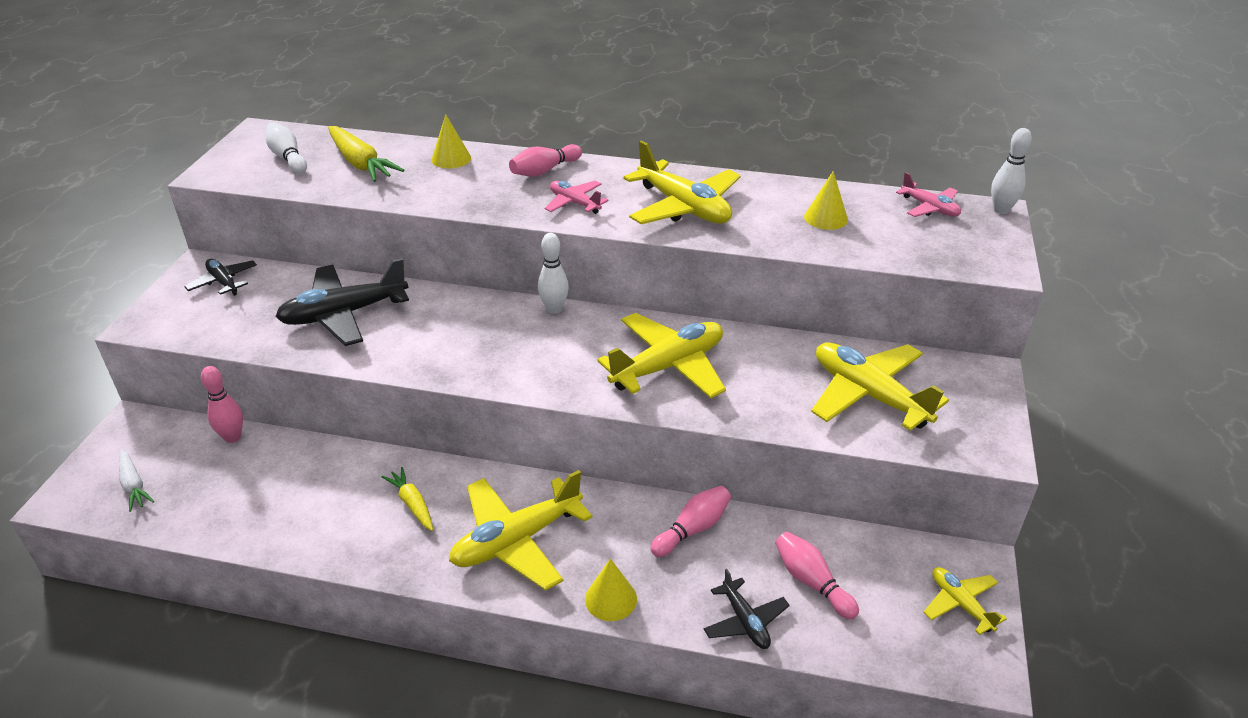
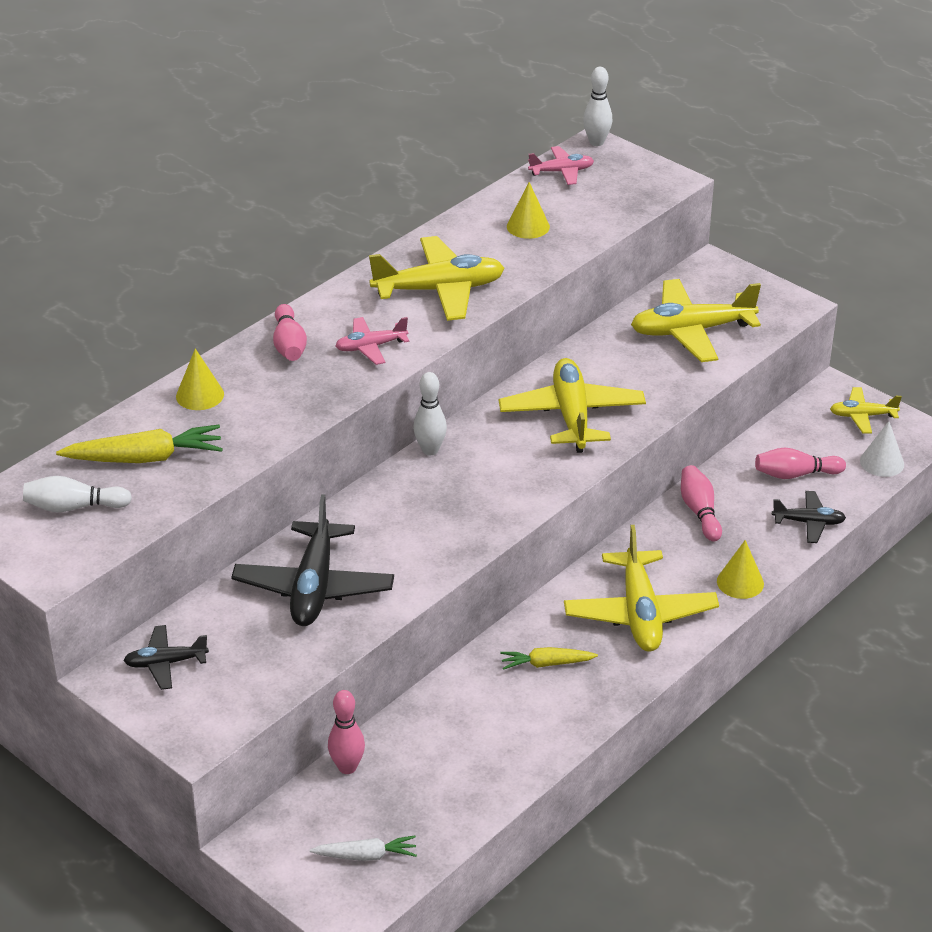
camera: 60 degrees left, 0 degrees up
none -> white cone [860,421,904,477]

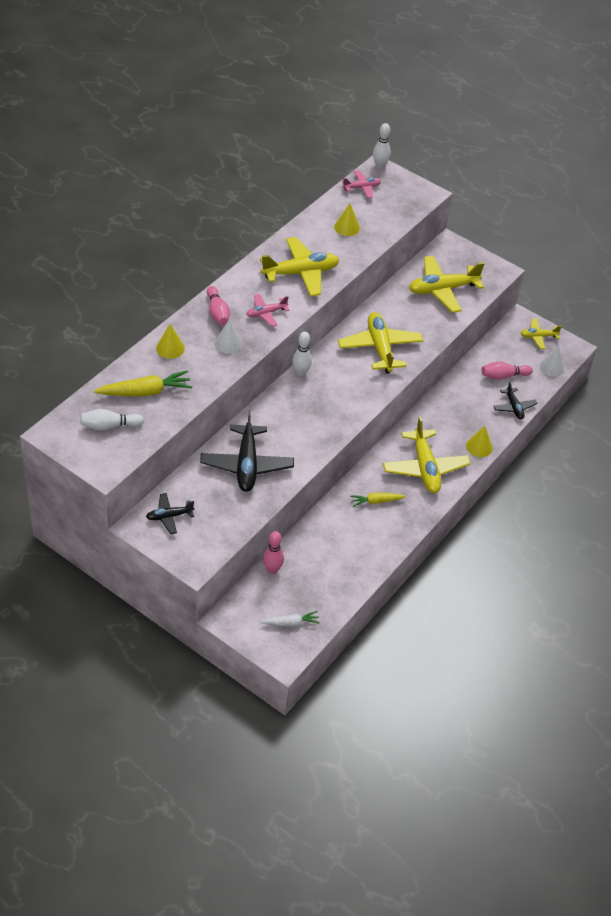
camera: 10 degrees left, 10 degrees up
pink bowling pin [681,465,722,541] -> none
black plane [772,491,846,543] -> black plane turned 75 degrees clockwise [493,381,537,419]
none -> white cone [215,319,243,354]

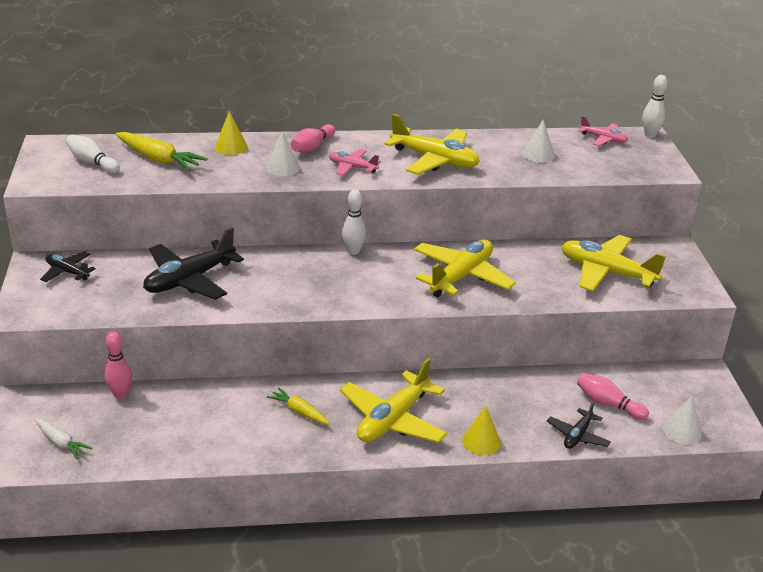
camera: 50 degrees right, 15 degrees down
yellow cone [334,203,360,236] -> white cone [522,119,555,163]
yellow plane [520,318,562,349] -> none

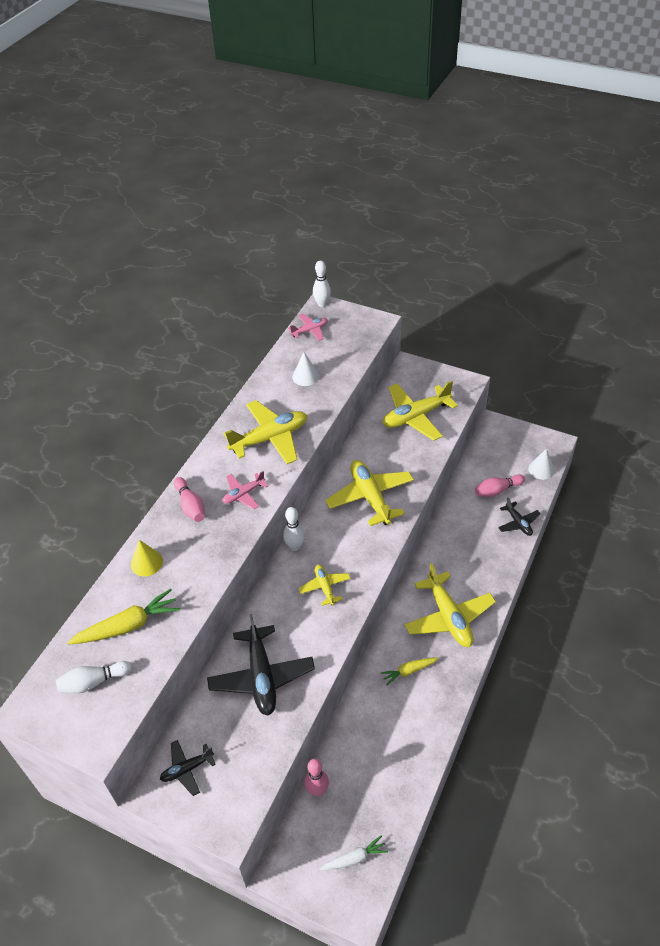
camera: 55 degrees left, 15 degrees up
white cone [266,131,300,176] -> none
yellow cone [462,406,501,455] -> none
none -> yellow plane [298,565,351,606]

